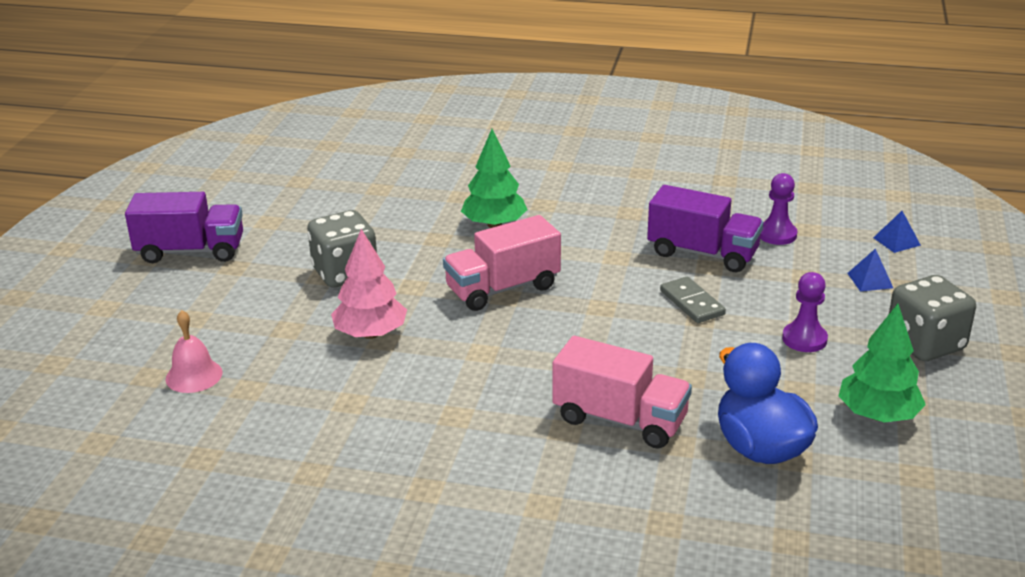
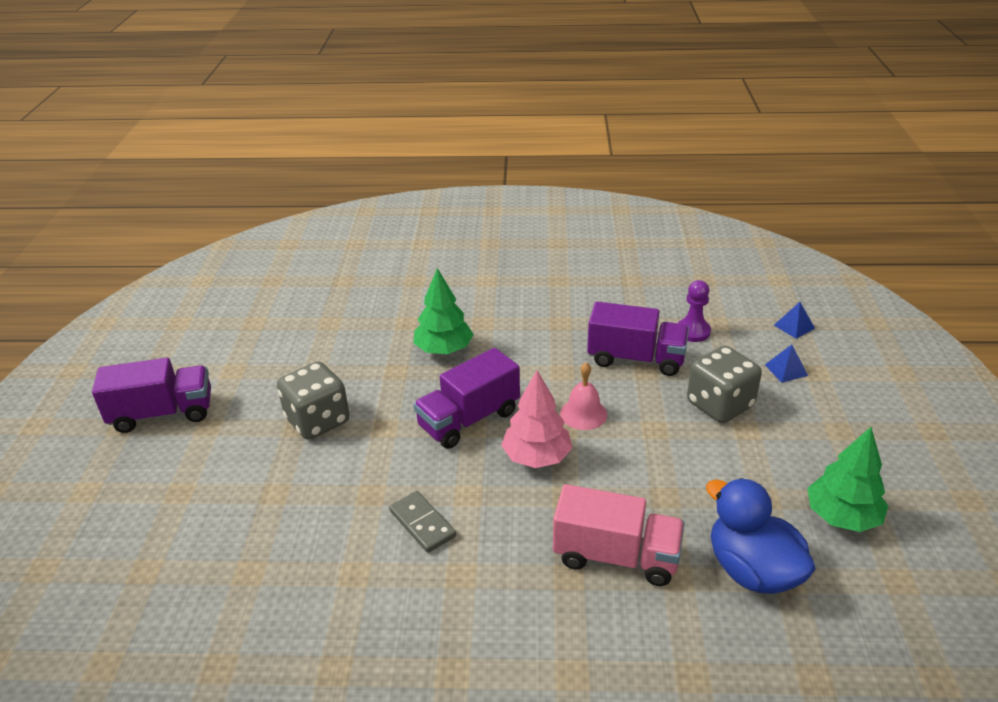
camera: 10 degrees left, 5 degrees up
pink bell [166,310,223,393] -> pink bell moved to [560,362,607,430]
pink tree [331,229,407,339] -> pink tree moved to [501,370,572,468]
pink truck [443,215,561,311] -> purple truck [413,348,520,449]
grey domino [660,277,726,323] -> grey domino moved to [389,491,456,553]
purple pawn [782,272,828,352] -> none
grey dice [889,275,976,361] -> grey dice moved to [687,346,762,423]

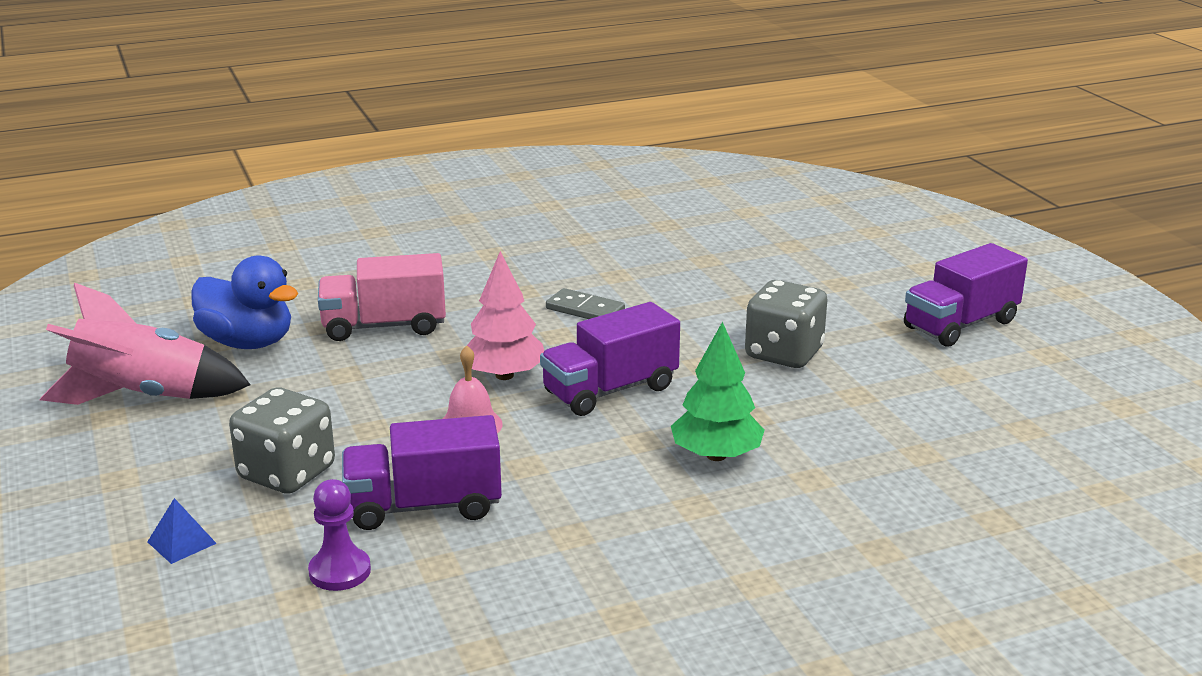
camera: 155 degrees right, 10 degrees down
purple truck [413,348,520,449] -> purple truck turned 150 degrees counterclockwise [540,302,680,416]
blue pyramid [774,302,815,339] -> none
green tree [808,427,888,532] -> pink rocket [40,282,251,405]

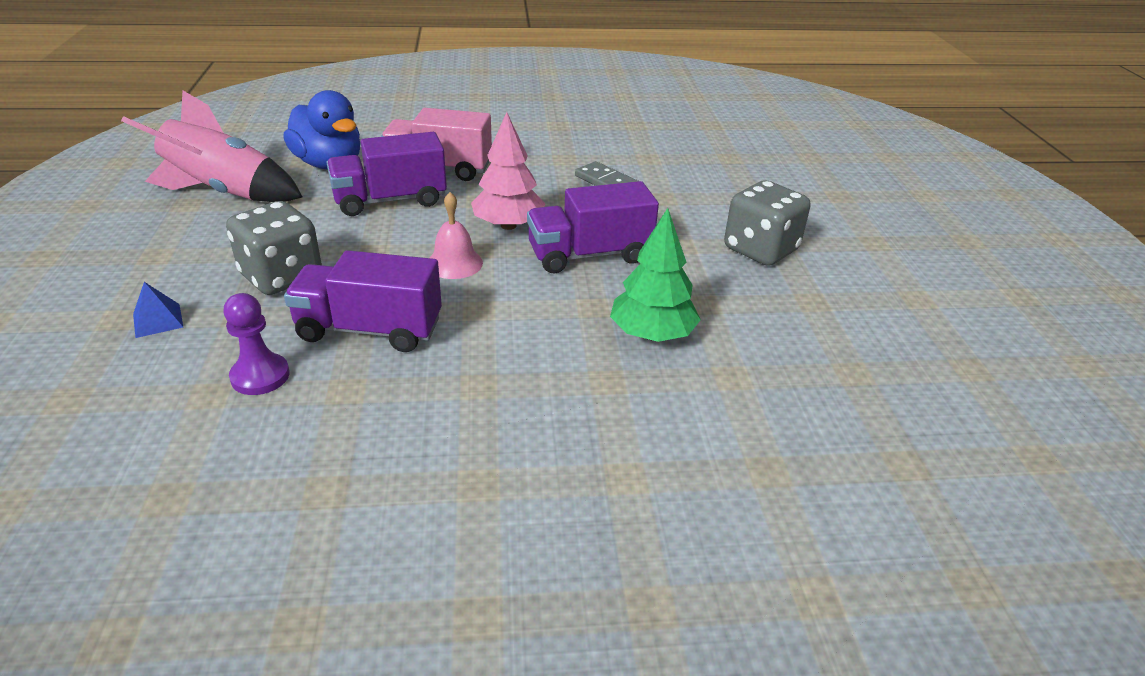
camera: 15 degrees right, 10 degrees up
purple truck [904,243,1028,347] -> purple truck moved to [327,132,447,216]

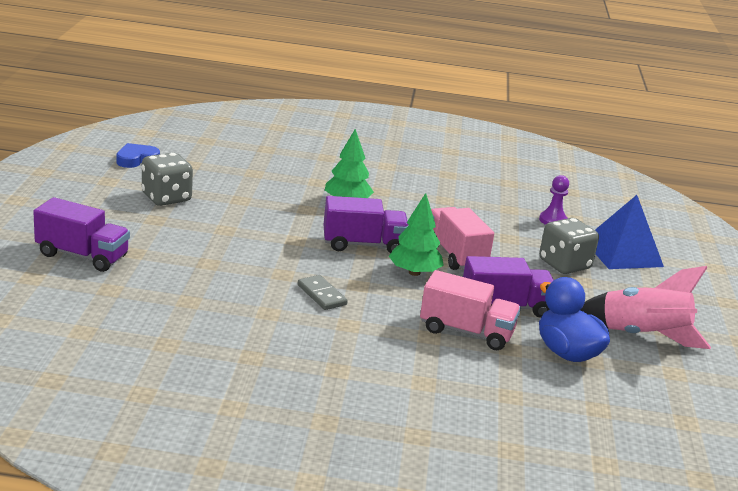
camera: 170 degrees left, 10 degrees down
blue pyramid [133,282,183,338] -> blue pyramid [595,195,664,269], size x2.44
purple truck [284,250,442,352] -> purple truck moved to [33,197,130,272]
pink bell [430,192,483,279] -> pink truck [431,207,494,270]
pink tree [471,112,545,230] -> green tree [389,193,443,276]
grey dice [724,180,811,266] -> grey dice moved to [142,152,193,206]
none -> blue heart [116,143,160,168]

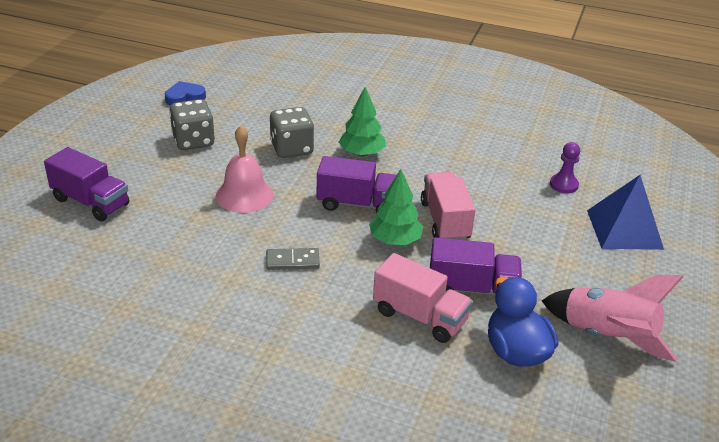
camera: 15 degrees right, 10 degrees up
grey domino [297,275,348,310] -> grey domino turned 75 degrees counterclockwise [266,248,320,270]
grey dice [539,218,599,274] -> grey dice moved to [270,107,314,158]
none -> pink bell [216,126,274,213]

